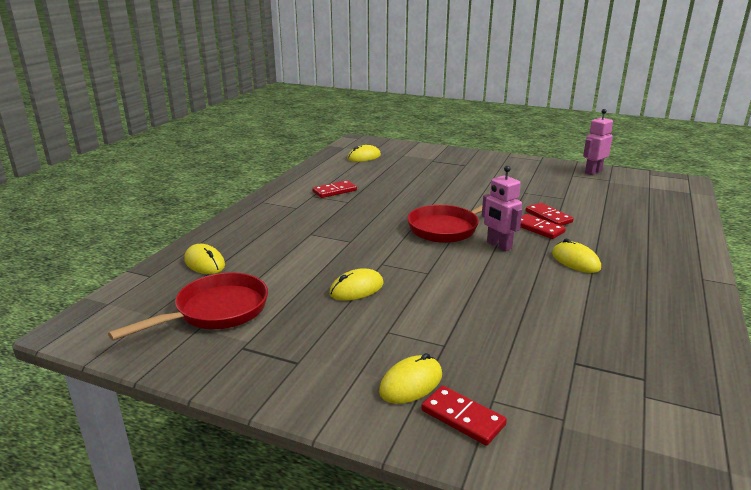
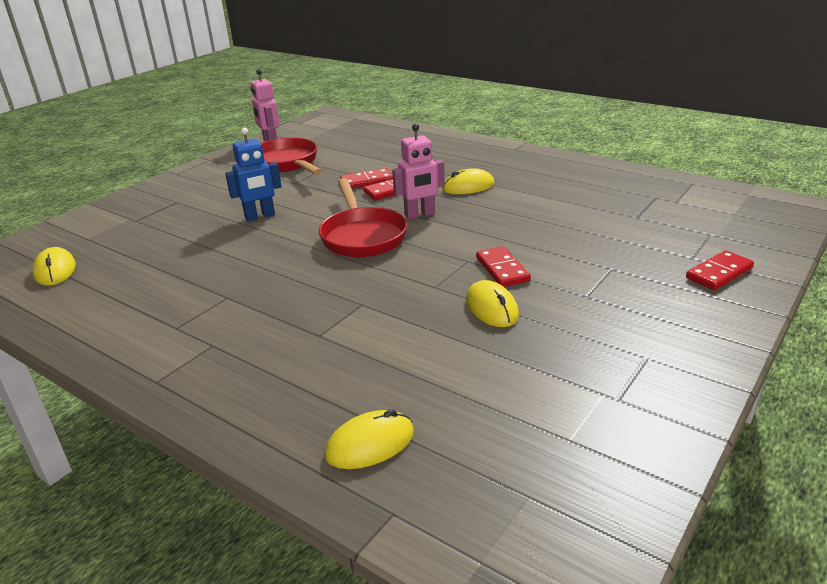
camera: 75 degrees left, 5 degrees up
red pan [108,273,268,341] -> red pan moved to [261,138,322,175]
red domino [312,180,357,198] -> red domino moved to [476,246,531,287]
yellow mouse [379,353,442,404] -> none
none -> blue robot [225,127,282,222]

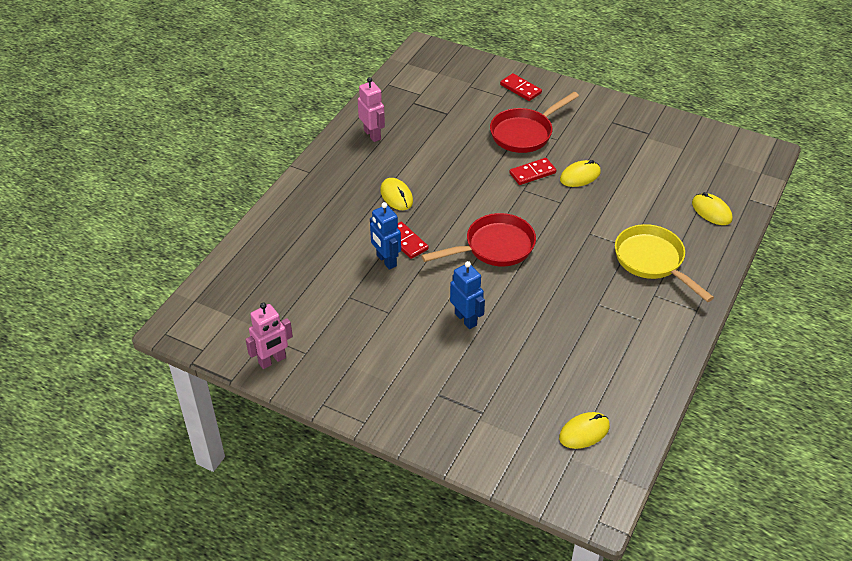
camera: 100 degrees left, 15 degrees up
red pan [261,138,322,175] -> red pan moved to [490,92,579,153]
red domino [340,168,393,189] -> blue robot [370,202,401,270]
pink robot [392,124,445,220] -> pink robot moved to [358,77,385,142]
none -> yellow pan [615,224,714,302]

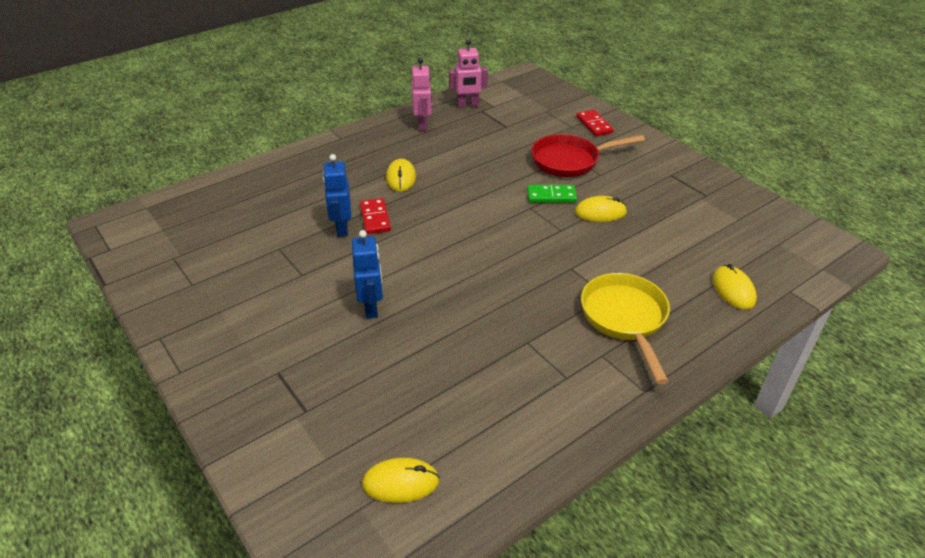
camera: 25 degrees right, 5 degrees down
pink robot [245,303,293,369] -> pink robot moved to [449,40,488,108]
red pan [421,213,536,266] -> none
red domino [509,158,556,185] -> green domino [527,185,577,203]

